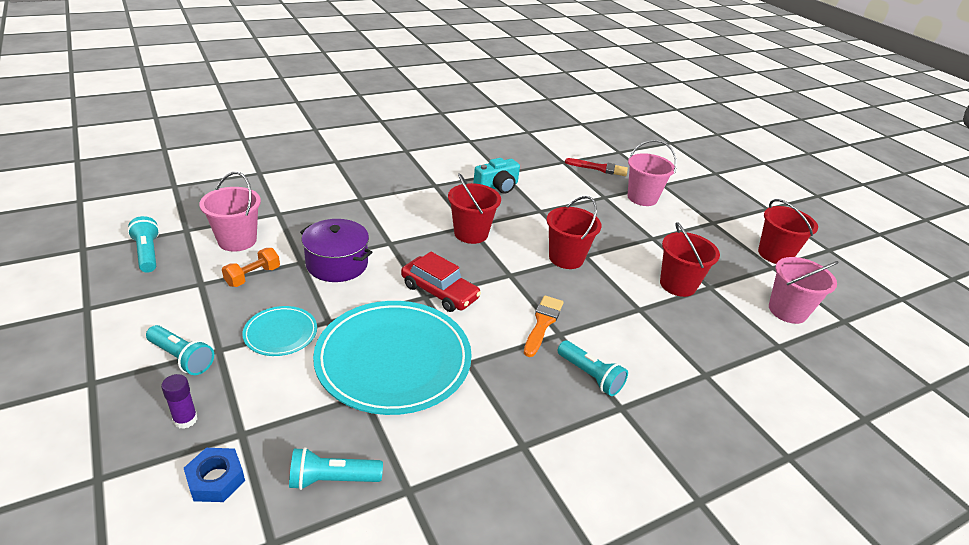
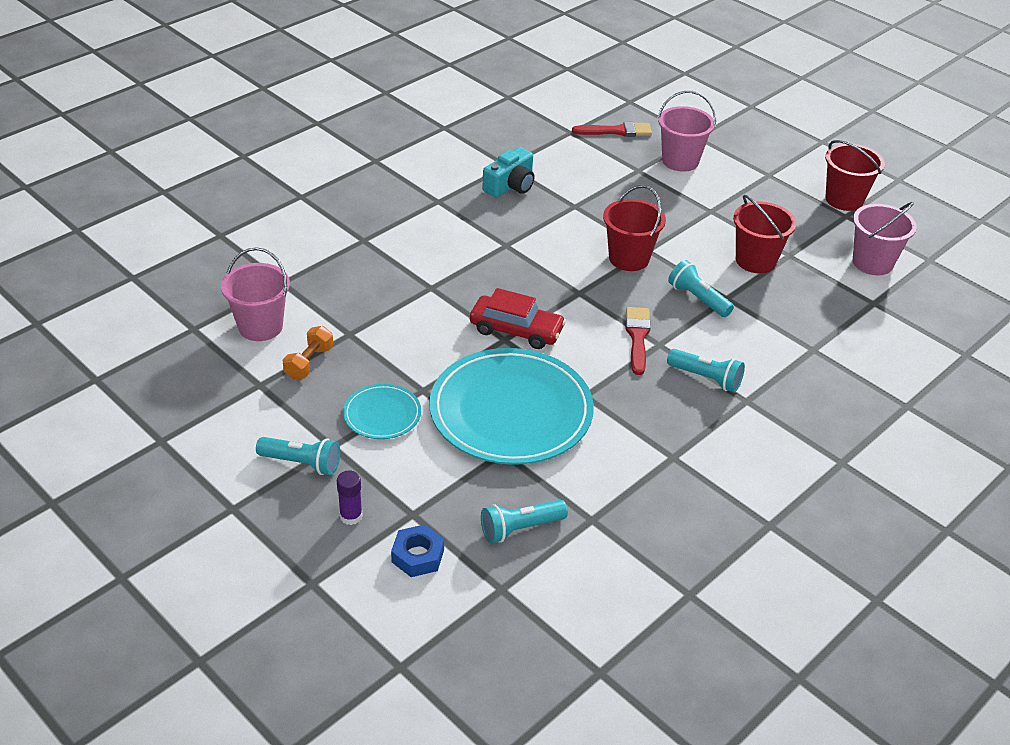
camera: 15 degrees left, 5 degrees up
turquoise flashlight [127,216,160,273] -> turquoise flashlight moved to [668,260,734,317]
purple pot [300,219,373,282] -> none
red bucket [448,173,501,244] -> none
orange brush [524,295,564,357] -> red brush [626,307,651,375]

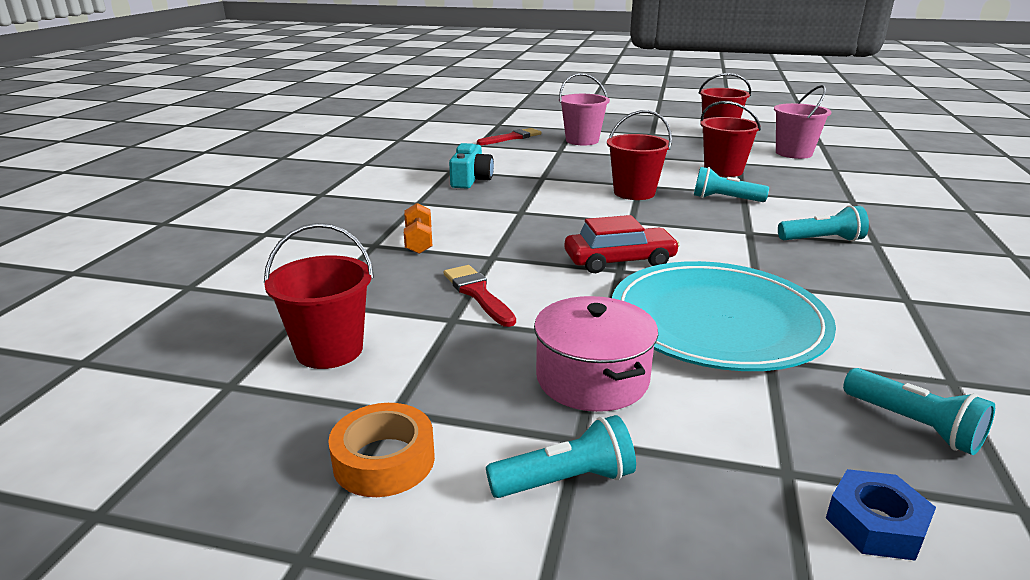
camera: 30 degrees left, 15 degrees down
pink bucket [221,247,290,341] -> red bucket [264,223,374,369]
orange dumbbell [283,326,333,380] -> orange dumbbell moved to [404,203,432,254]
purple glue stick [337,470,363,525] -> none
turquoise plate [343,384,421,439] -> pink pot [534,296,658,412]
turquoise flashlight [481,500,568,543] -> turquoise flashlight turned 75 degrees counterclockwise [843,368,995,455]
red brush [626,307,651,375] -> red brush moved to [444,265,516,327]
none -> orange tape [328,403,435,497]

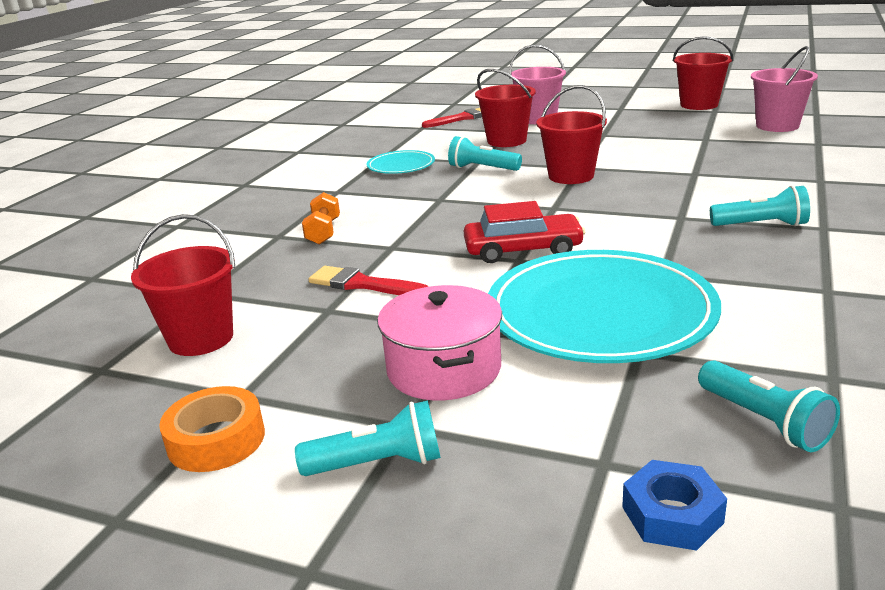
camera: 10 degrees right, 0 degrees up
red brush [444,265,516,327] -> red brush turned 45 degrees counterclockwise [309,266,429,295]
turquoise camera [449,143,494,188] -> turquoise plate [367,150,435,174]
turquoise flashlight [694,167,769,202] -> turquoise flashlight moved to [448,136,522,171]
red bucket [700,101,761,177] -> red bucket moved to [475,69,536,147]

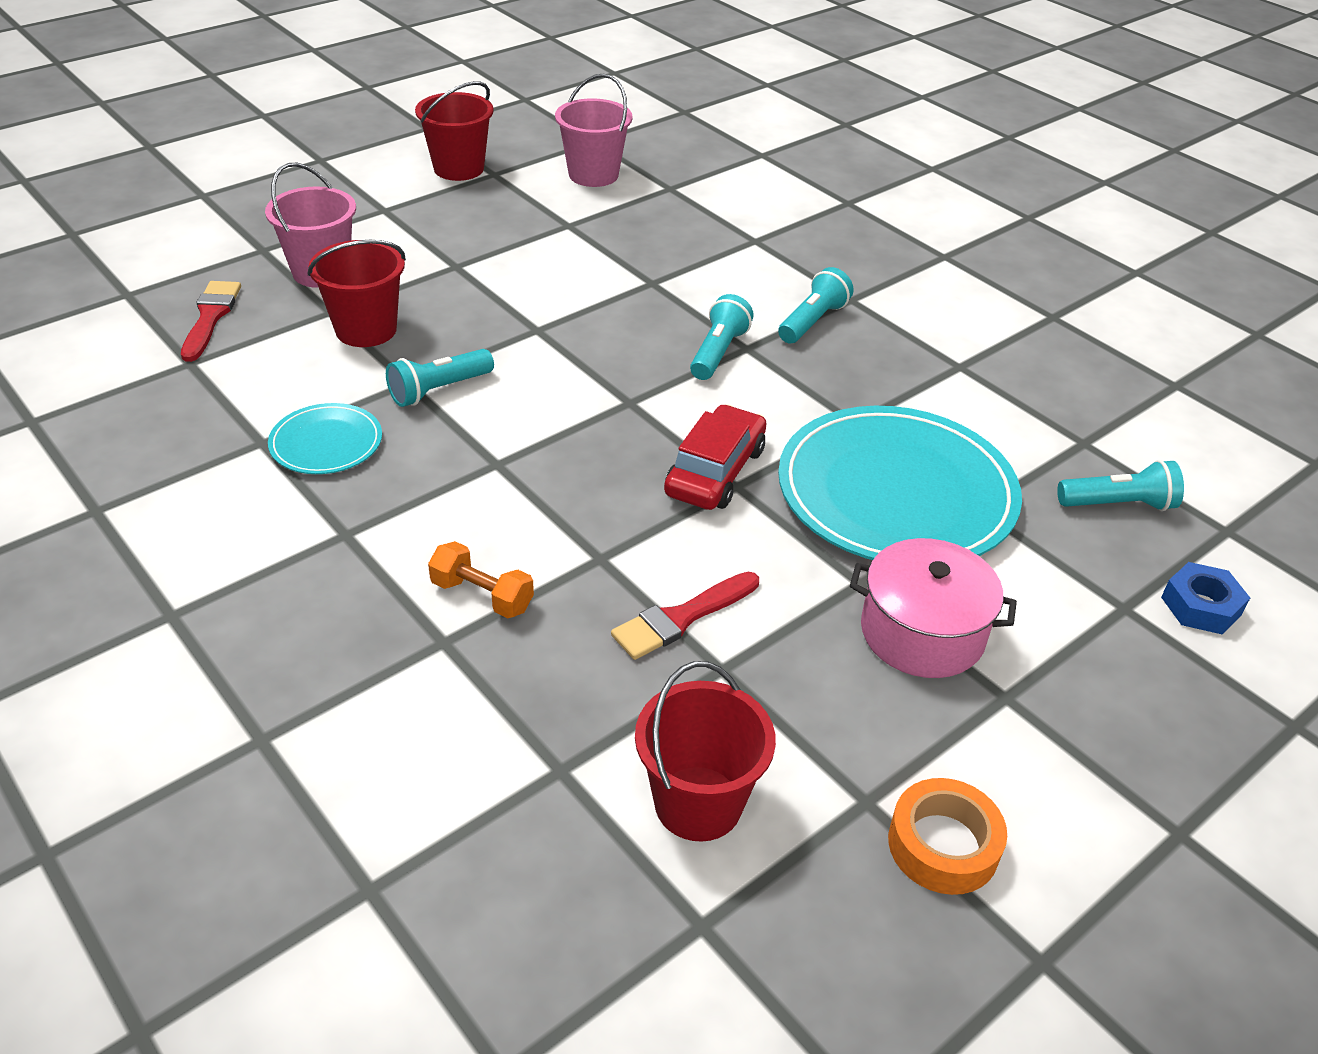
camera: 65 degrees left, 15 degrees up
turquoise flashlight [295,400,441,476] -> turquoise flashlight moved to [690,294,754,380]
red bucket [536,85,607,184] -> none

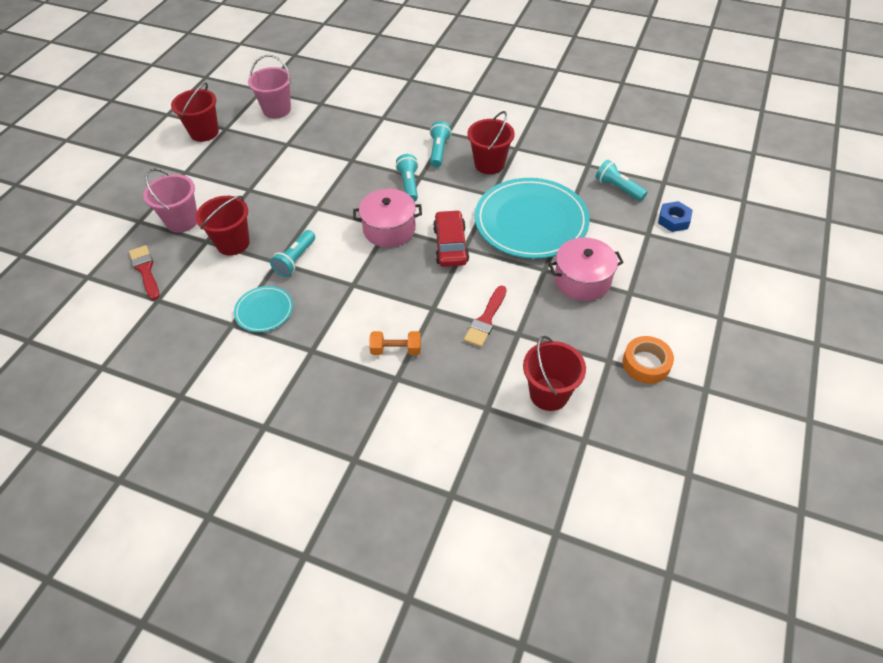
camera: 25 degrees left, 10 degrees up
turquoise flashlight [1057,460,1184,511] -> turquoise flashlight turned 105 degrees counterclockwise [596,160,648,201]
none -> pink pot [353,189,422,247]
none -> red bucket [467,111,515,174]

